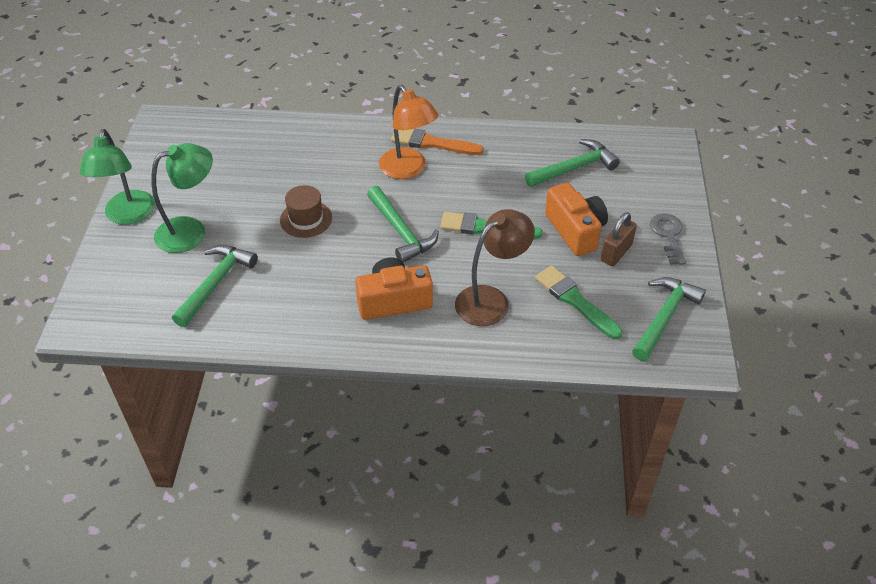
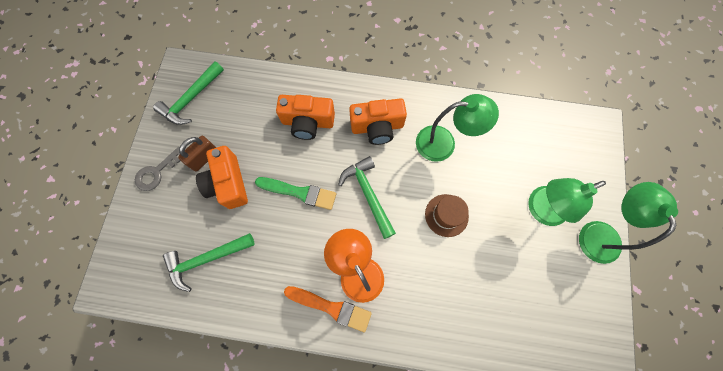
camera: 175 degrees left, 25 degrees up
green hammer [172,245,258,327] -> none
brown lamp [455,209,535,326] -> orange camera [276,95,335,140]
green brush [535,265,622,339] -> none
grey key [650,213,686,265] -> grey key turned 45 degrees clockwise [135,147,180,191]
none -> green lamp [416,94,499,162]

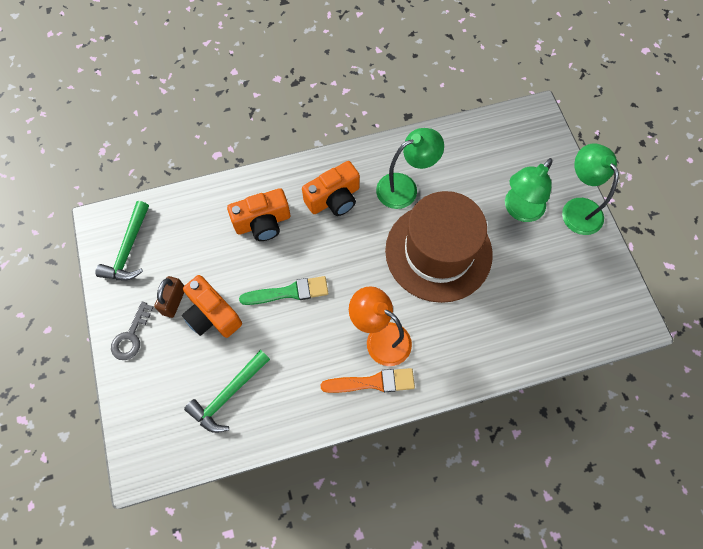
camera: 25 degrees left, 5 degrees down
green hammer [338,156,396,239] -> none
brown hat [425,194,469,237] -> brown hat [385,191,493,303], size x2.39

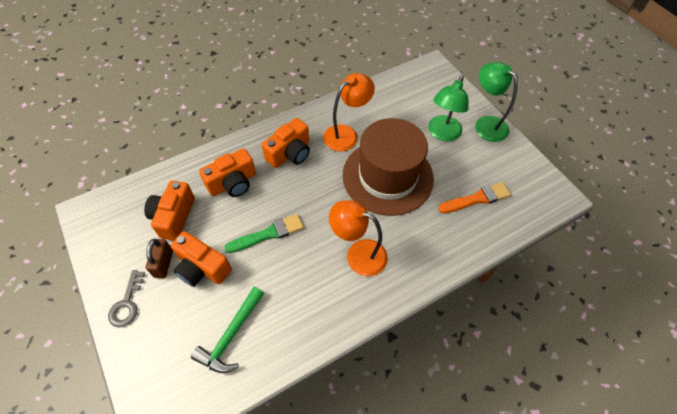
camera: 15 degrees left, 10 degrees down
green hammer [95,201,149,280] -> none
orange brush [321,368,415,393] -> orange brush moved to [438,182,511,213]
green lamp [376,128,444,209] -> orange lamp [323,73,375,151]
none -> orange camera [144,181,195,241]

